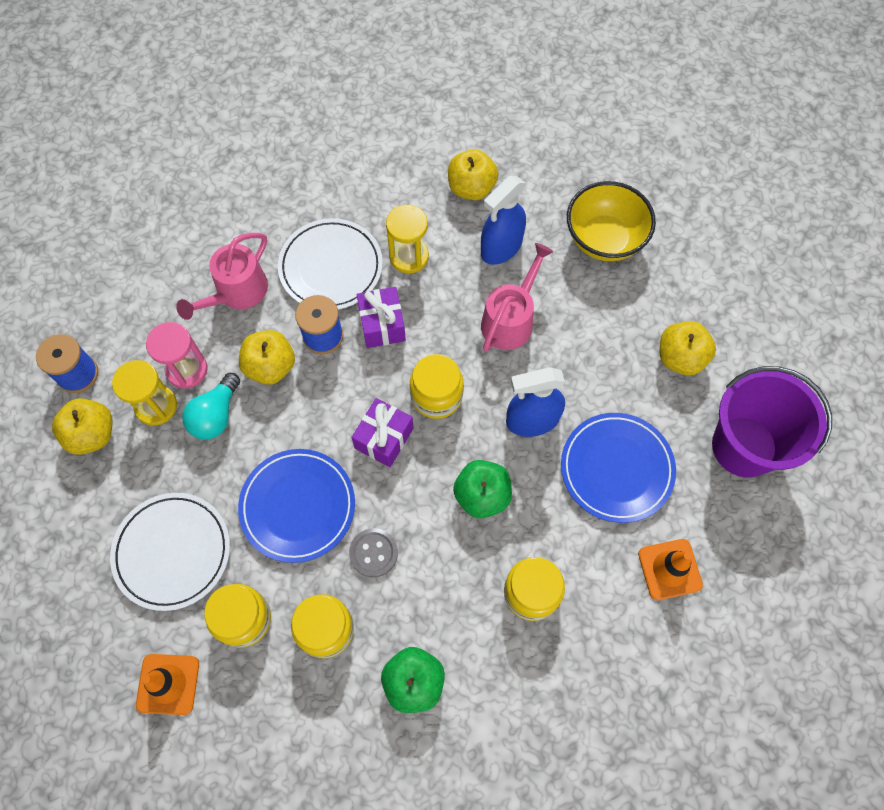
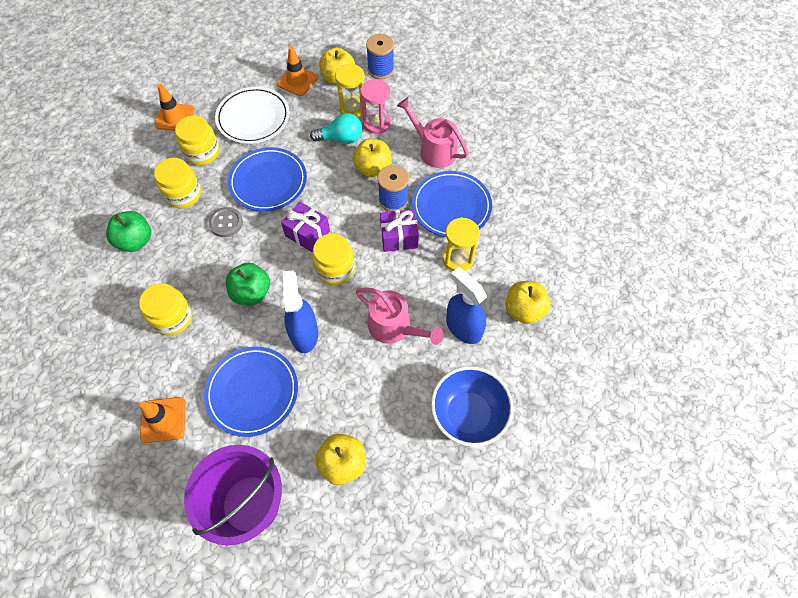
camera: 95 degrees right, 5 degrees down
turquoise light bulb [182,373,240,440] -> turquoise light bulb turned 150 degrees clockwise [310,113,362,144]
white plate [278,218,383,310] -> blue plate [412,171,492,237]
yellow bowl [567,181,656,261] -> blue bowl [431,366,514,447]
none -> orange traffic cone [277,46,318,96]

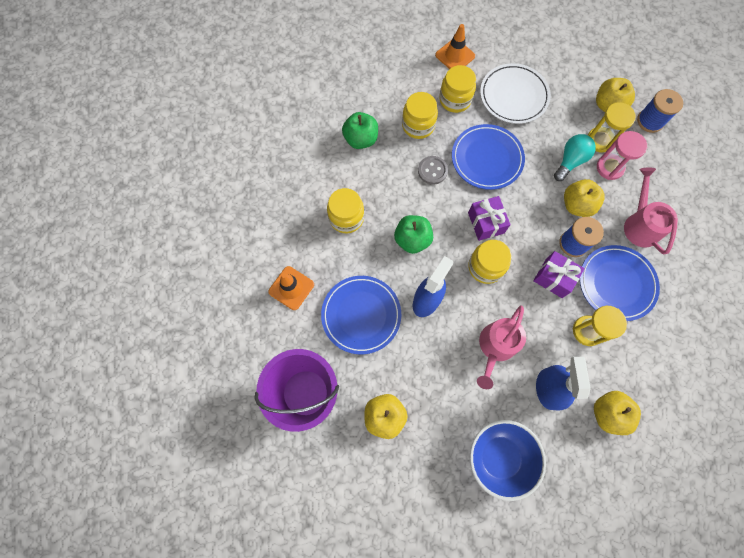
camera: 40 degrees right, 10 degrees up
orange traffic cone [277,46,318,96] -> none
turquoise light bulb [310,113,362,144] -> turquoise light bulb turned 90 degrees counterclockwise [554,134,596,181]
pink watering can [356,288,443,345] -> pink watering can turned 45 degrees clockwise [477,305,526,389]

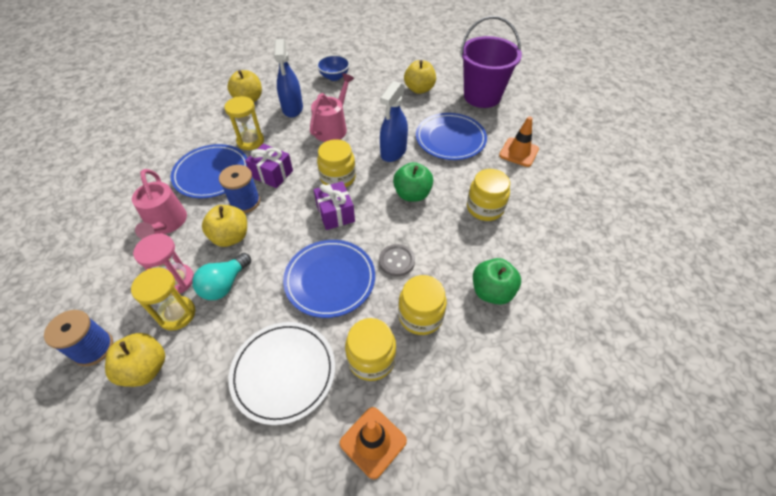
camera: 175 degrees right, 20 degrees down
blue bowl [470,420,546,501] -> blue bowl [317,55,350,81], size x0.63

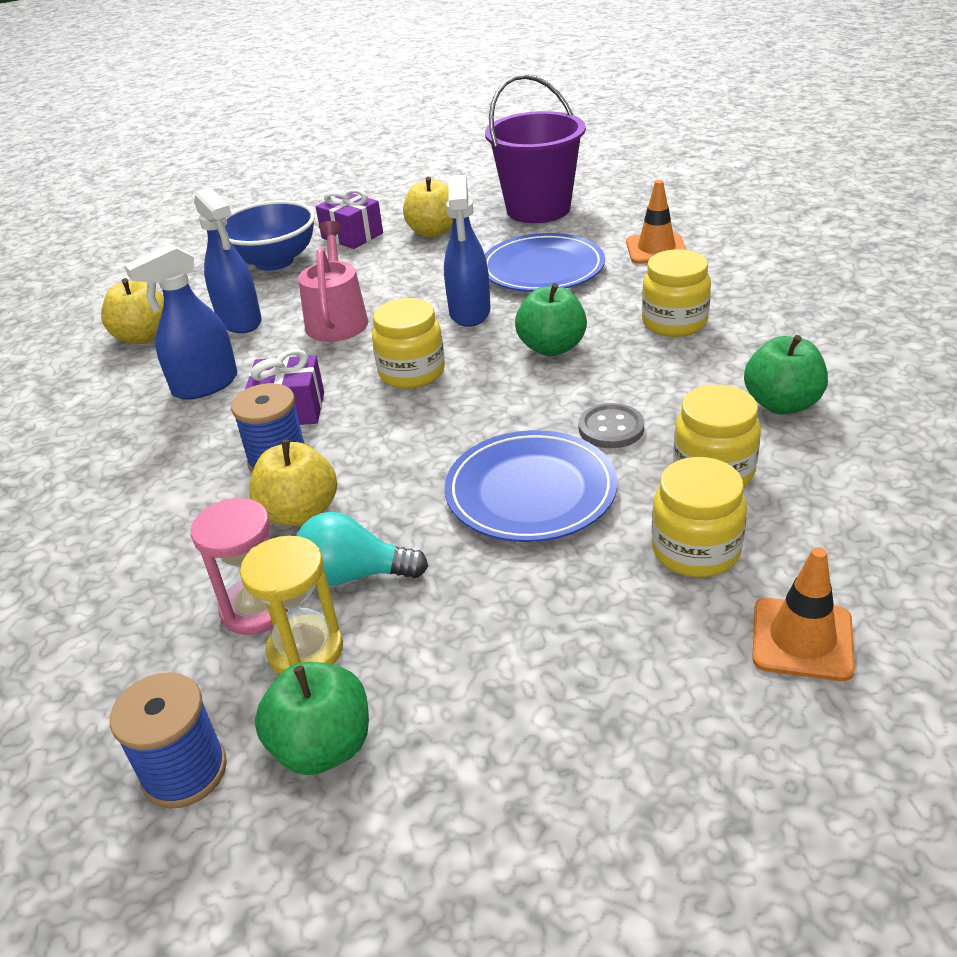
camera: 25 degrees left, 15 degrees down
yellow apple [105,333,165,387] -> green apple [255,662,369,775]
pink watering can [132,169,187,239] -> none
blue plate [171,144,247,198] -> none
turquoise light bulb [192,253,251,300] -> turquoise light bulb turned 90 degrees clockwise [296,512,428,586]
yellow hourglass [224,96,264,150] -> blue spray bottle [124,243,238,400]
white plate [228,322,335,425] -> none
purple gift [314,181,355,230] -> purple gift moved to [316,189,383,249]
blue bowl [317,55,350,81] -> blue bowl [225,200,315,271], size x1.59

